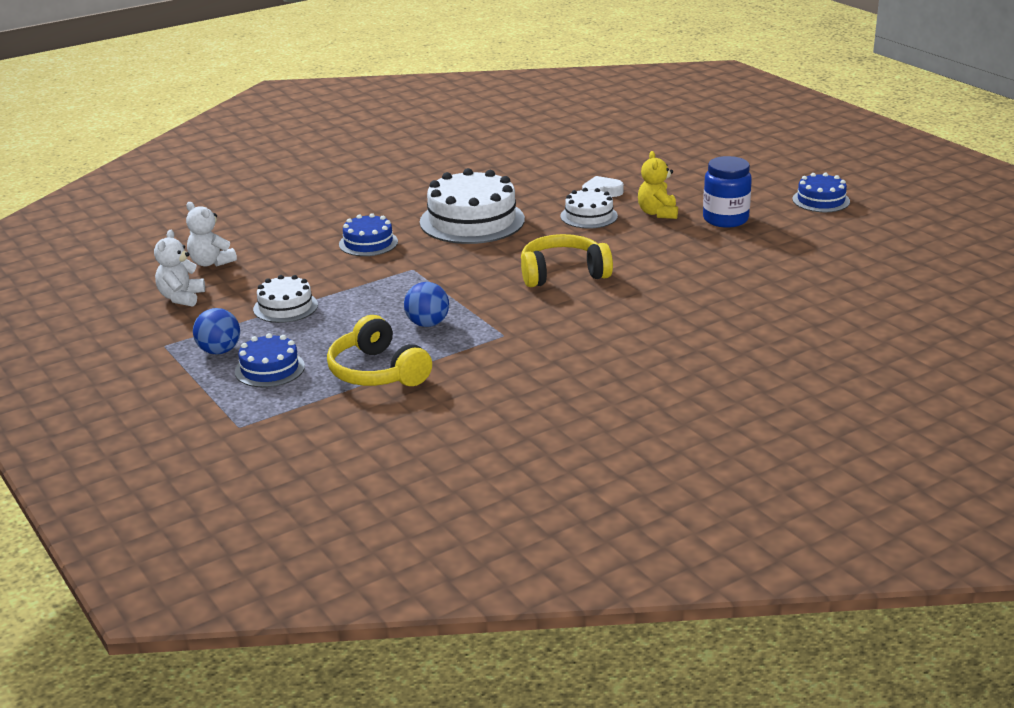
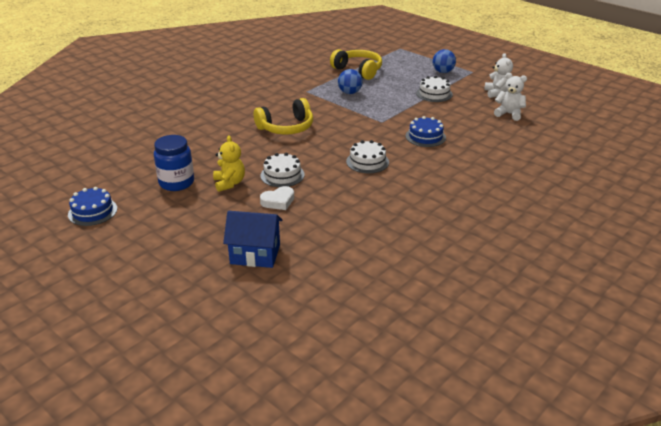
camera: 165 degrees right, 5 degrees up
blue cake [235,333,305,387] -> none
white cake [420,168,525,244] -> white cake [346,140,389,173], size x0.55
none -> blue house [223,211,282,268]

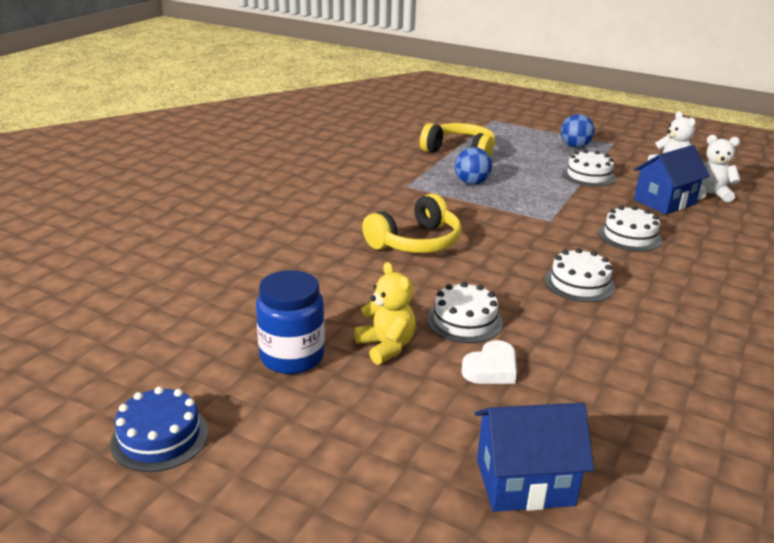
camera: 15 degrees left, 5 degrees down
blue cake [406,116,446,147] -> white cake [598,206,662,252]
none -> blue house [634,145,710,214]

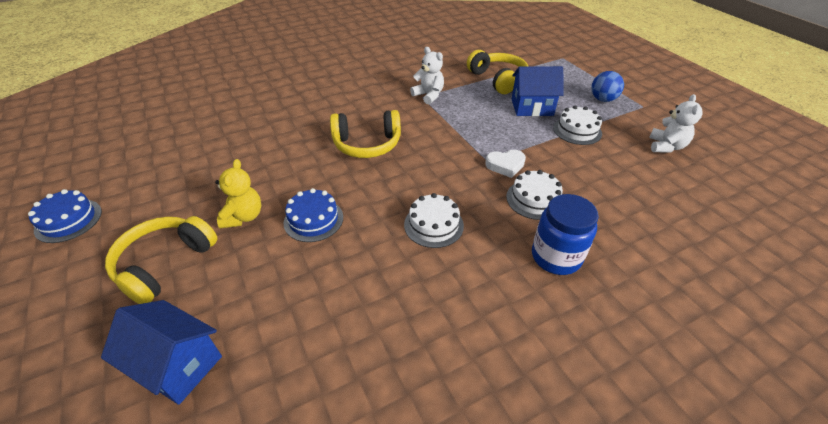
camera: 35 degrees right, 15 degrees up
blue jar [256,270,325,374] -> blue jar moved to [532,194,599,275]
white cake [427,282,503,343] -> blue cake [284,188,343,242]
blue ball [455,147,492,185] -> none
white heart [461,340,517,384] -> white heart moved to [485,150,526,178]
blue house [634,145,710,214] -> blue house moved to [512,66,564,116]
white teddy bear [697,135,740,202] -> white teddy bear moved to [410,47,444,105]
none -> yellow headphones [105,216,217,304]

